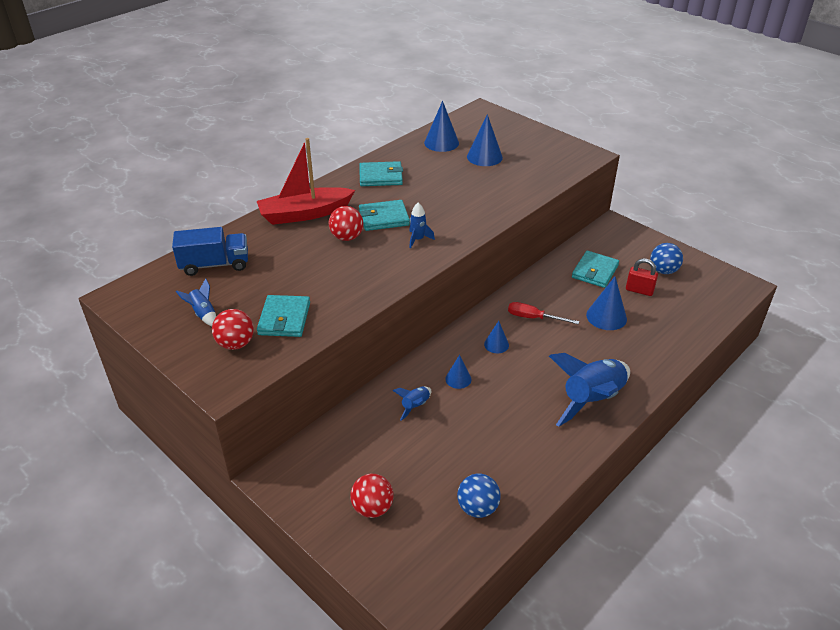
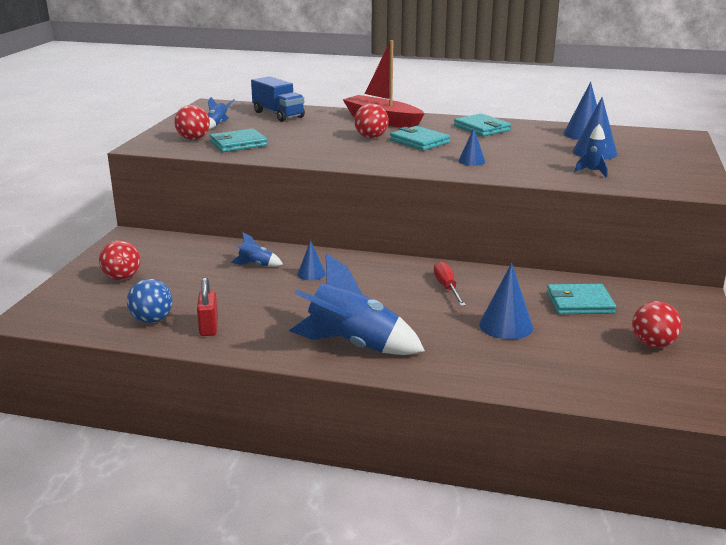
camera: 60 degrees right, 15 degrees down
blue rocket [409,203,435,249] -> blue rocket moved to [574,124,608,178]
blue cone [484,321,509,353] -> blue cone moved to [458,128,485,166]
red padlock [626,258,658,296] -> red padlock moved to [197,277,218,336]
blue ball [650,243,683,274] -> red ball [632,301,682,348]

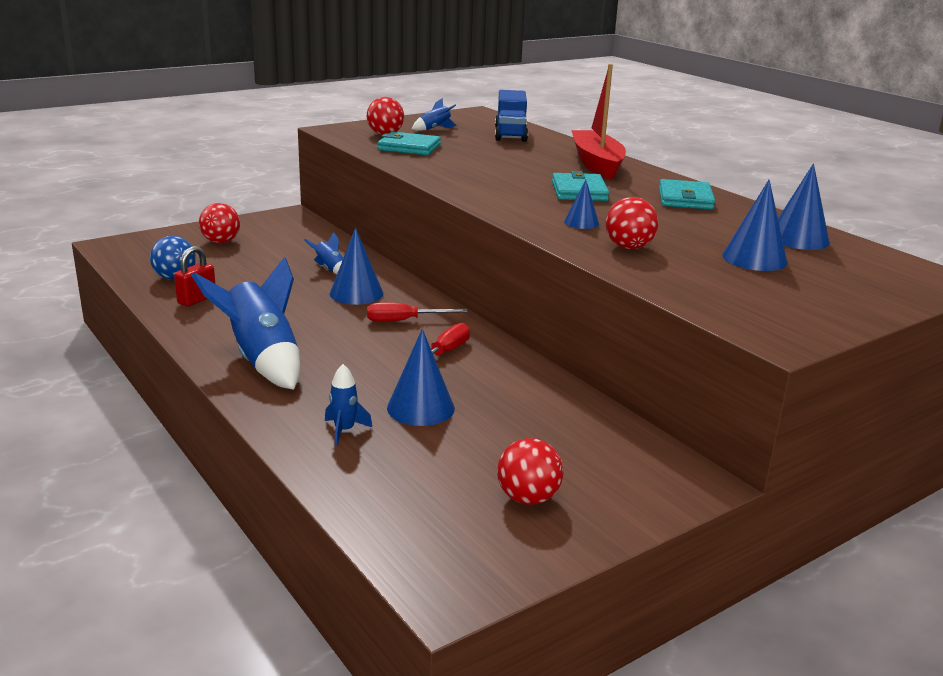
camera: 40 degrees right, 0 degrees up
blue cone [297,240,326,280] -> blue cone [330,228,384,305], size x1.67
red ball [354,103,389,138] -> red ball moved to [606,197,659,249]
turquoise wallet [547,284,616,314] -> none
blue rocket [574,124,608,178] -> blue rocket moved to [325,364,372,446]
none -> red screwdriver [367,303,468,322]

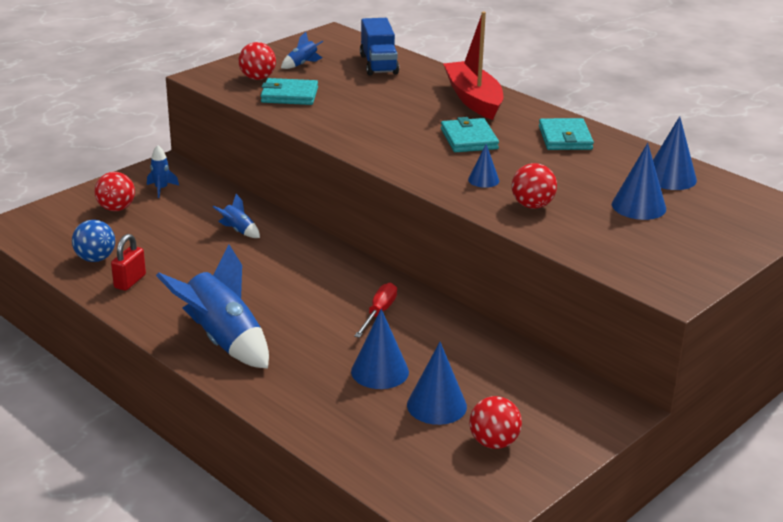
camera: 10 degrees left, 5 degrees up
blue rocket [325,364,372,446] -> blue rocket moved to [147,145,179,198]
blue cone [330,228,384,305] -> blue cone moved to [407,342,467,425]
red screwdriver [367,303,468,322] -> none

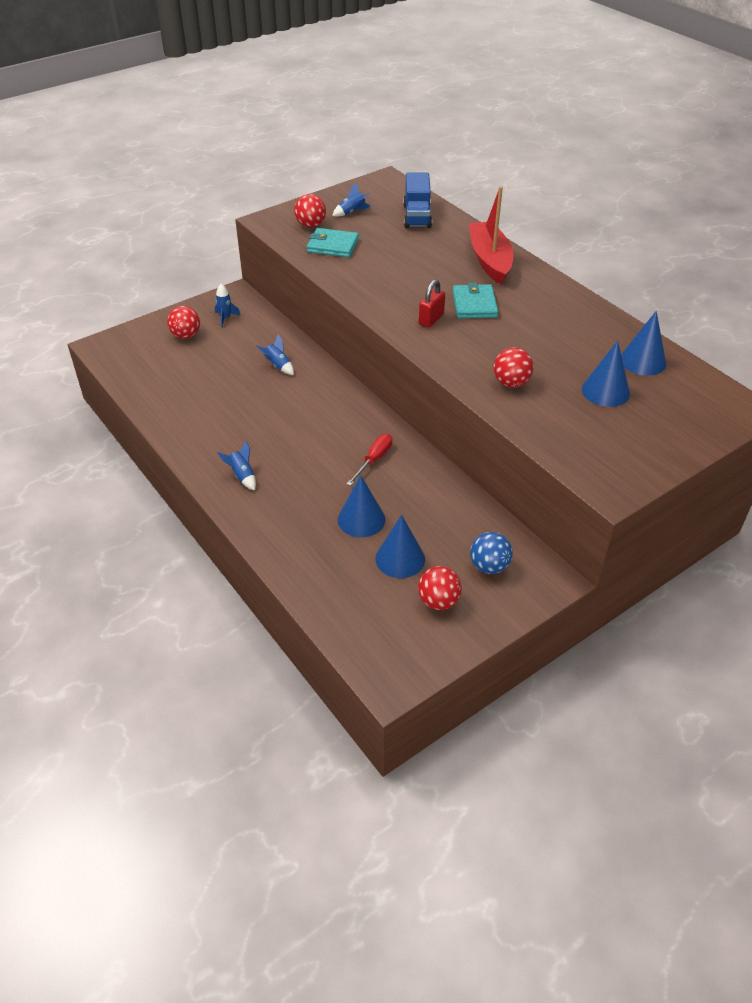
camera: 10 degrees right, 15 degrees up
blue ball [72,220,115,262] -> blue ball moved to [470,532,513,574]
red padlock [111,234,146,291] -> red padlock moved to [419,280,445,328]
blue rocket [156,245,269,369] -> blue rocket [218,441,256,490], size x0.45
blue cone [468,144,499,188] -> none
turquoise wallet [539,118,594,150] -> none

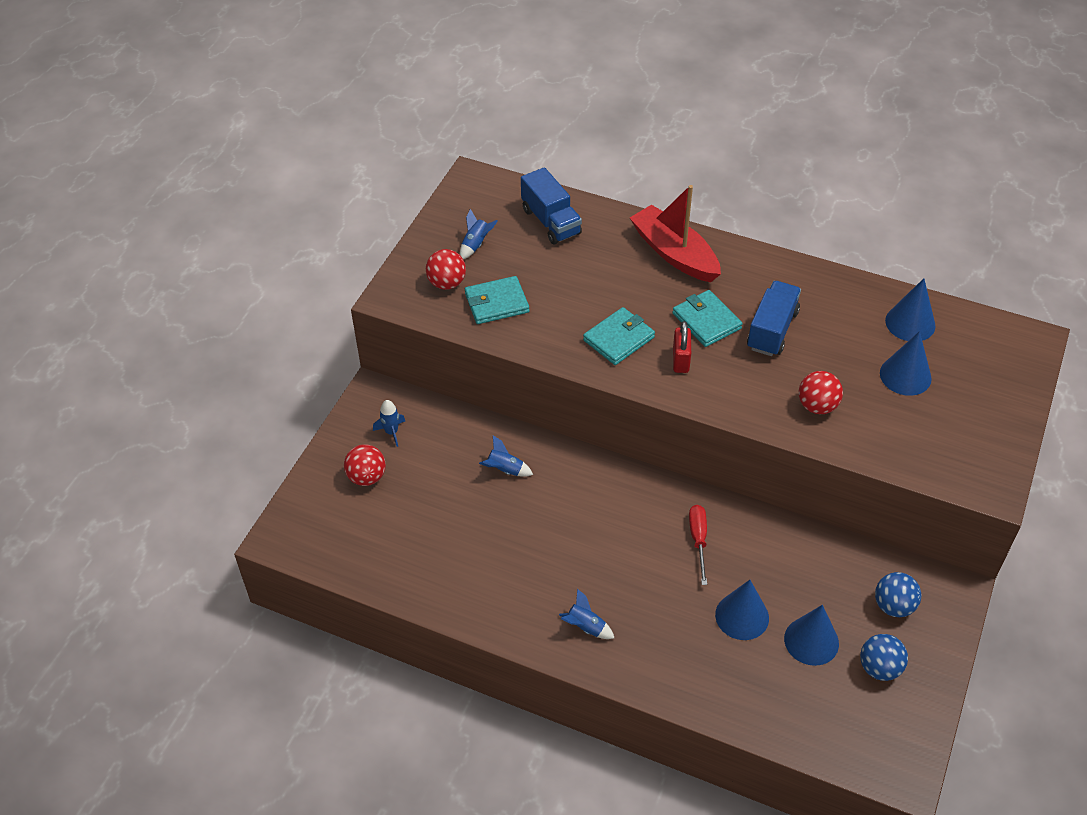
camera: 30 degrees left, 5 degrees up
red ball [418,566,462,610] -> blue ball [860,634,908,681]
none -> turquoise wallet [583,307,655,365]
none -> blue truck [747,281,801,356]

